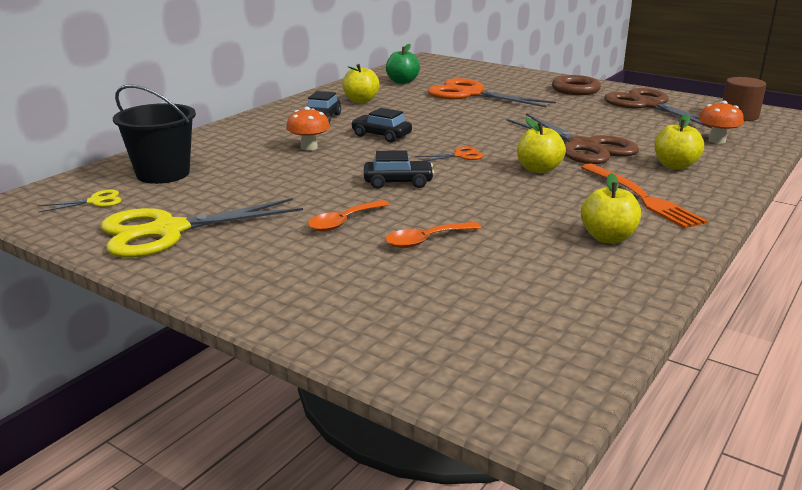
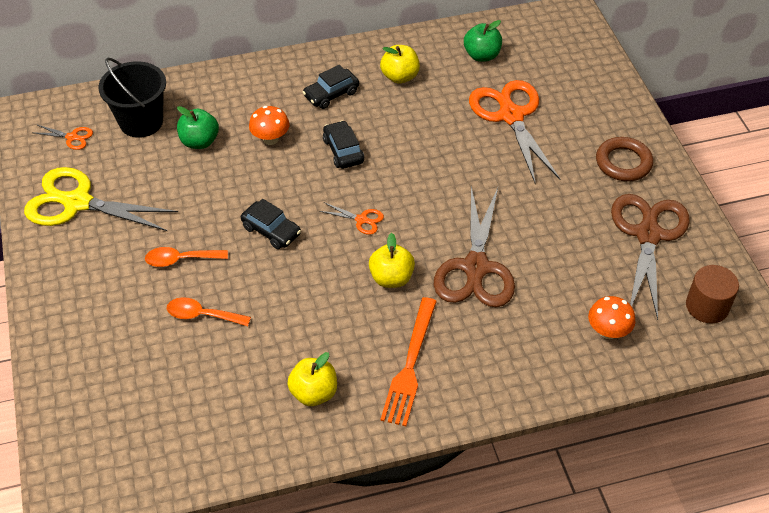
camera: 40 degrees right, 25 degrees up
yellow scissors [37,189,121,213] -> orange scissors [35,125,93,150]
yellow apple [654,114,704,170] -> none
none -> green apple [177,106,219,149]

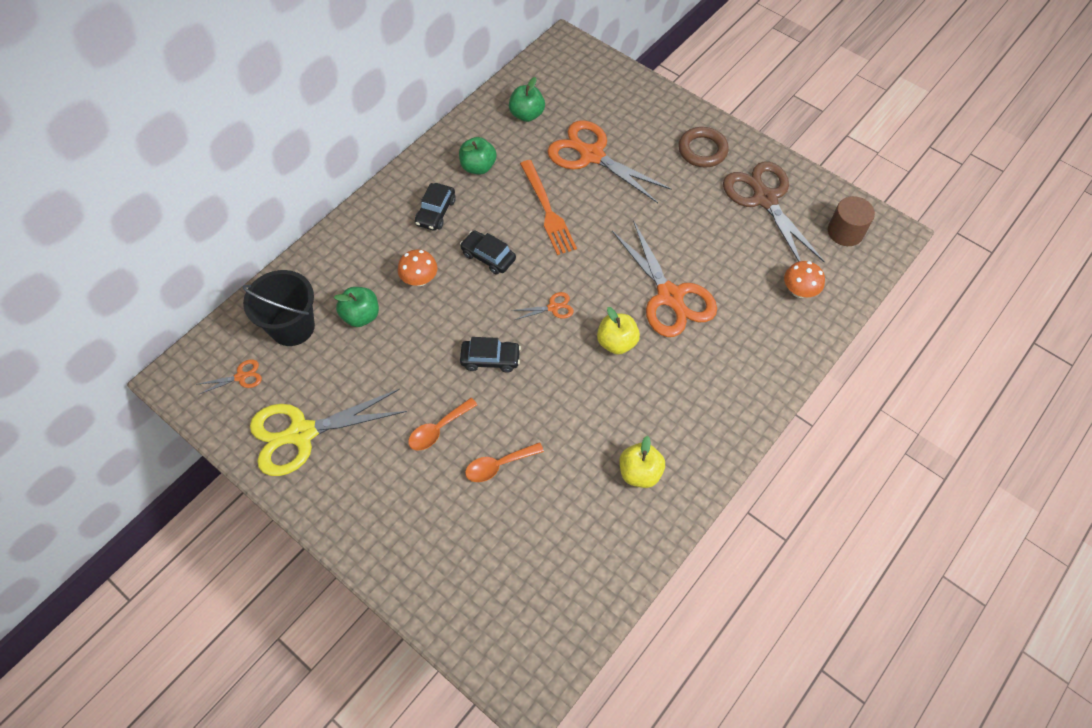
camera: 35 degrees left, 10 degrees up
yellow apple [380,45,420,83] -> green apple [459,137,497,174]
orange fork [380,297,437,426] -> orange fork moved to [520,160,577,255]
brown scissors [434,186,515,307] -> orange scissors [612,220,717,337]

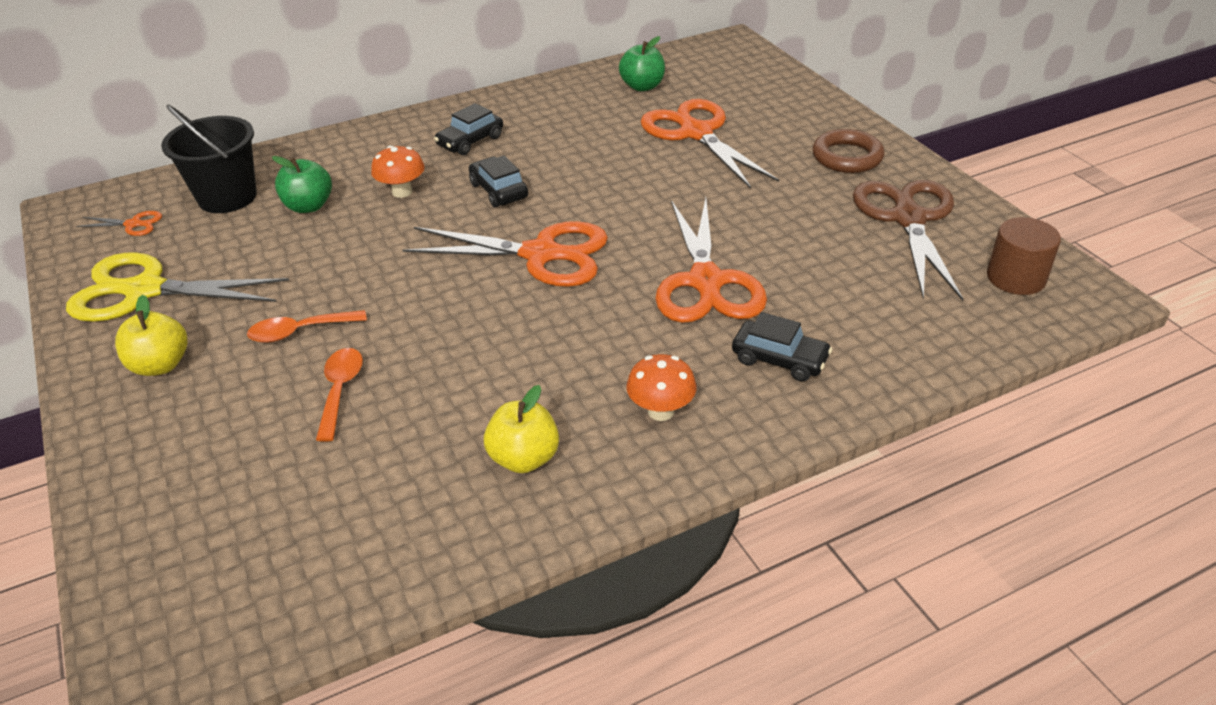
camera: 25 degrees right, 20 degrees down
green apple [459,137,497,174] -> none
black car [460,337,521,373] -> black car moved to [732,312,832,382]
orange spoon [465,442,544,482] -> orange spoon turned 90 degrees clockwise [316,348,363,442]
orange scissors [512,292,574,320] -> orange scissors [402,221,608,287], size x2.35
orange fork [520,160,577,255] -> none
yellow apple [597,307,640,355] -> yellow apple moved to [115,295,187,376]
orange mushroom [784,261,825,298] -> orange mushroom moved to [626,354,696,421]

